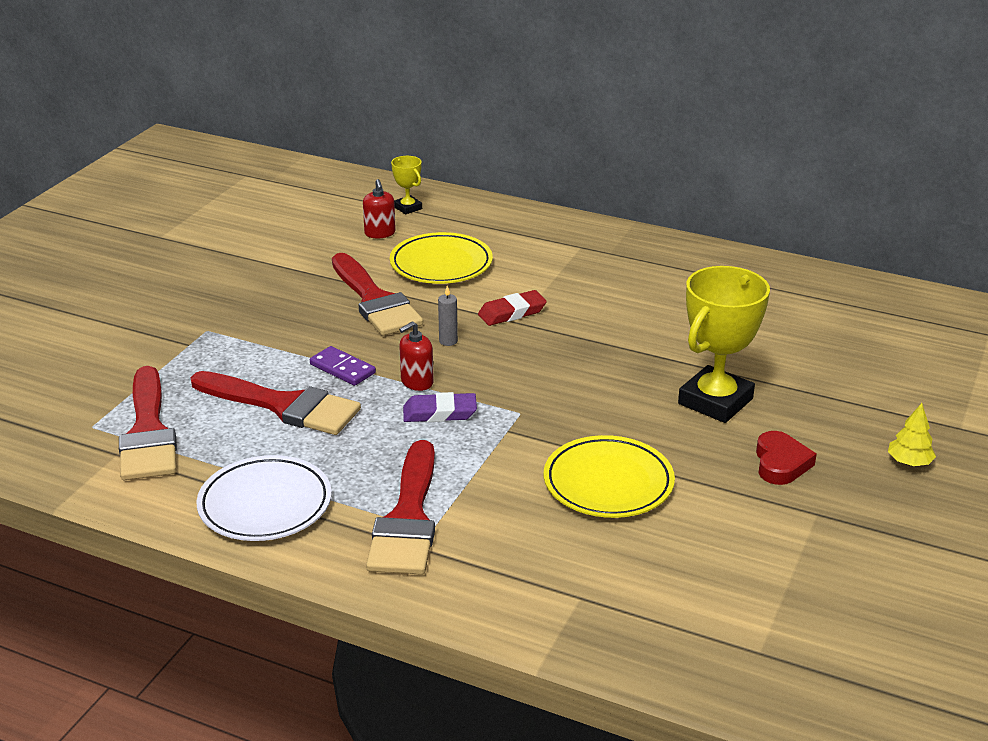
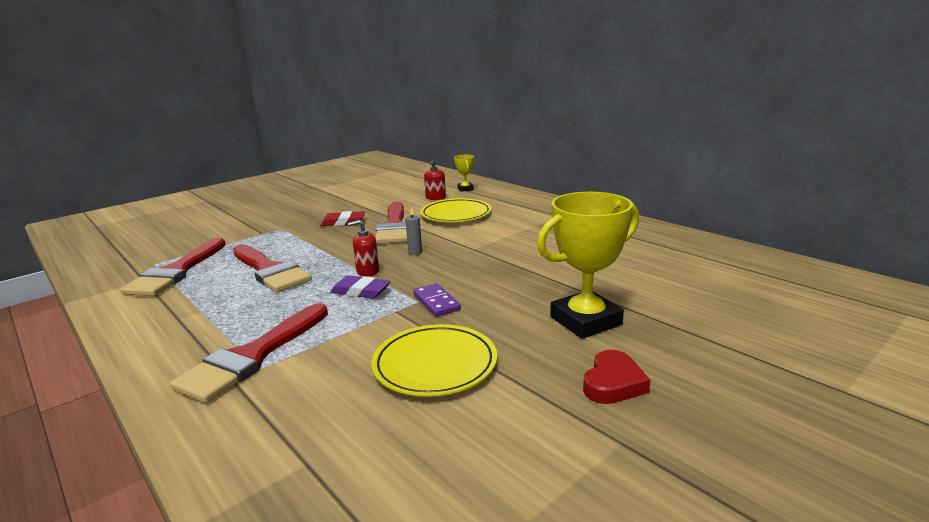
camera: 25 degrees right, 10 degrees down
white plate [196,455,332,541] -> none
purple domino [310,346,376,386] -> purple domino moved to [413,283,461,317]
red eraser [478,290,547,326] -> red eraser moved to [320,211,365,226]
yellow tree [888,403,936,466] -> none

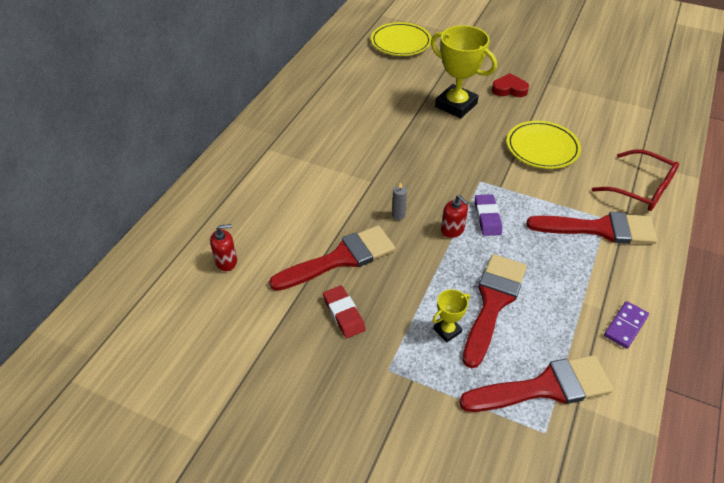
camera: 115 degrees left, 25 degrees up
purple domino [413,283,461,317] -> purple domino moved to [604,301,649,349]
yellow plate [420,198,492,222] -> yellow plate moved to [371,22,432,56]
yellow trophy [454,155,474,192] -> yellow trophy moved to [432,289,470,342]
none -> red glasses [592,149,679,211]

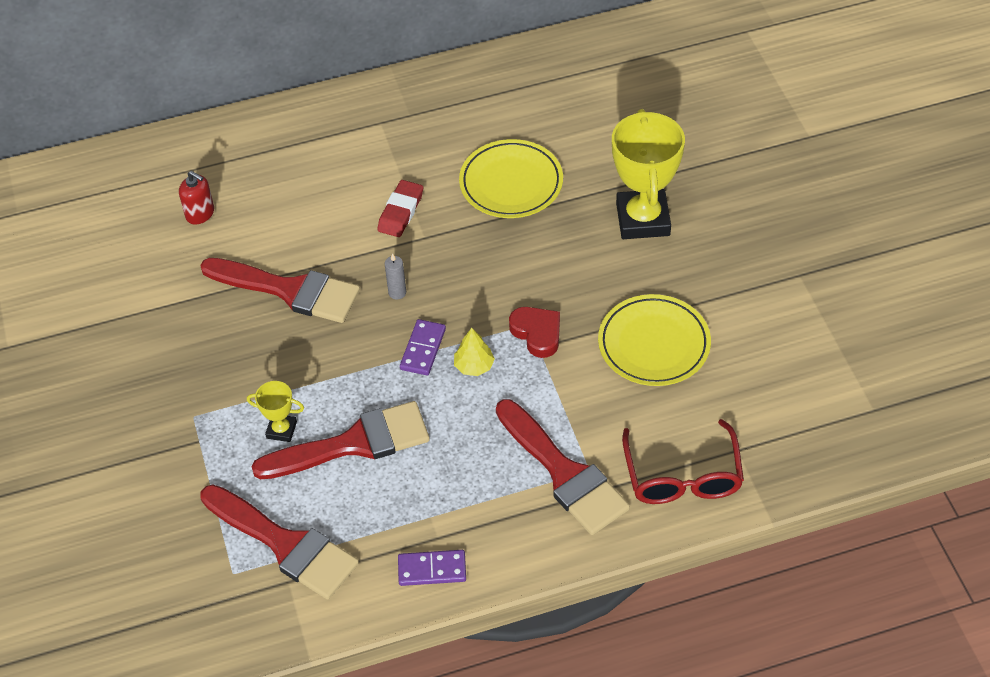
camera: 50 degrees right, 5 degrees up
red eraser [323,285,366,338] -> red eraser moved to [377,180,423,237]
yellow plate [371,22,432,56] -> yellow plate moved to [459,139,563,218]
red soap dispenser [441,195,468,238] -> purple domino [400,319,446,375]
purple eraser [475,194,502,236] -> yellow tree [454,328,495,376]
red heart [492,73,529,97] -> red heart moved to [509,307,560,358]

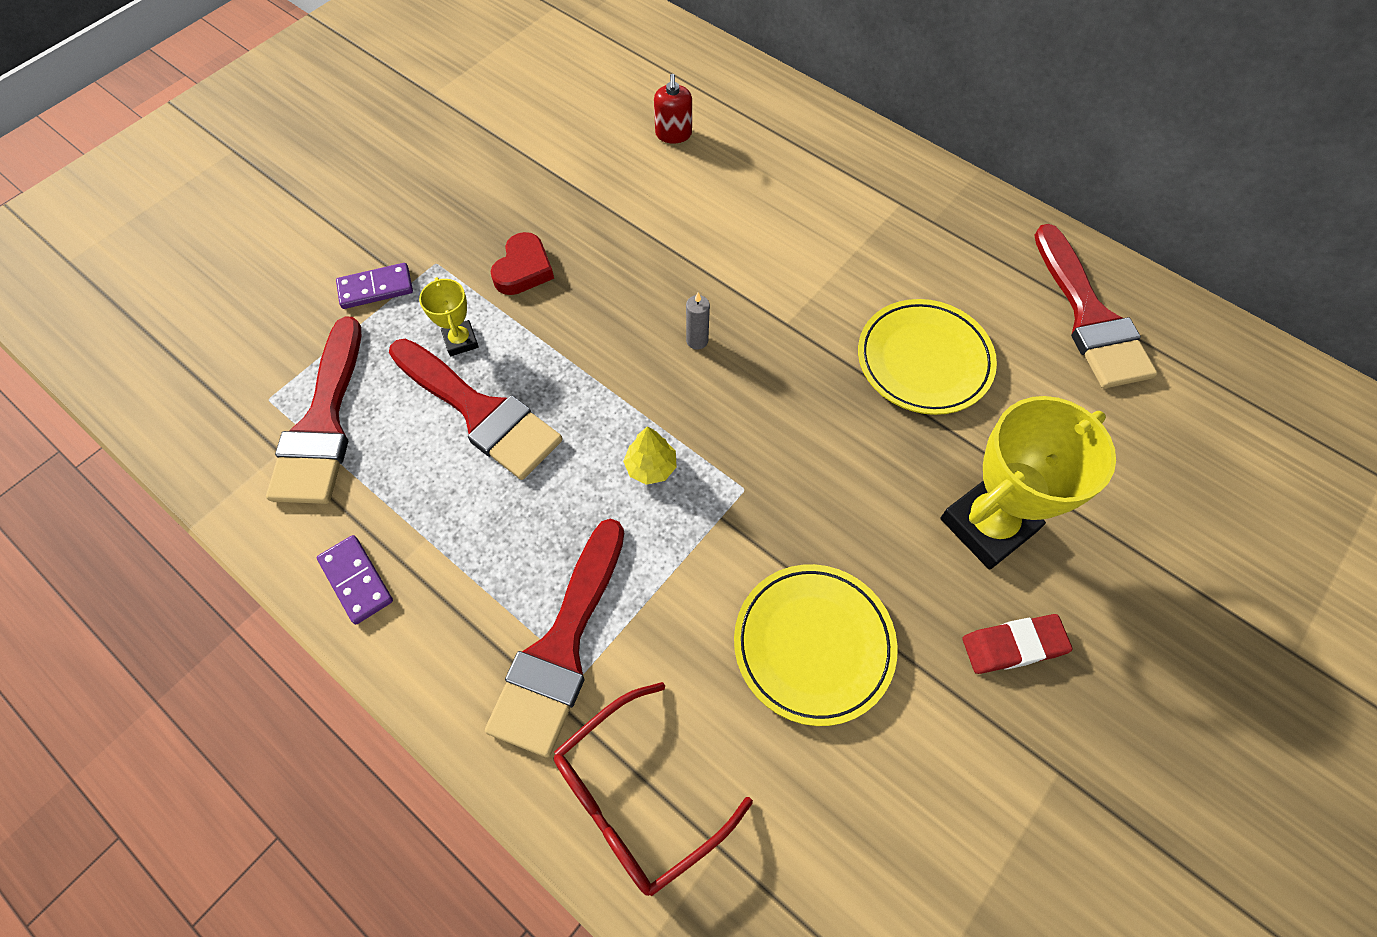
camera: 55 degrees right, 10 degrees up
red brush [200,258,360,323] -> red brush moved to [1034,224,1157,388]
red eraser [377,180,423,237] -> red eraser moved to [963,614,1073,674]
purple domino [400,319,446,375] -> purple domino moved to [336,263,413,309]
red heart [509,307,560,358] -> red heart moved to [491,232,554,295]

